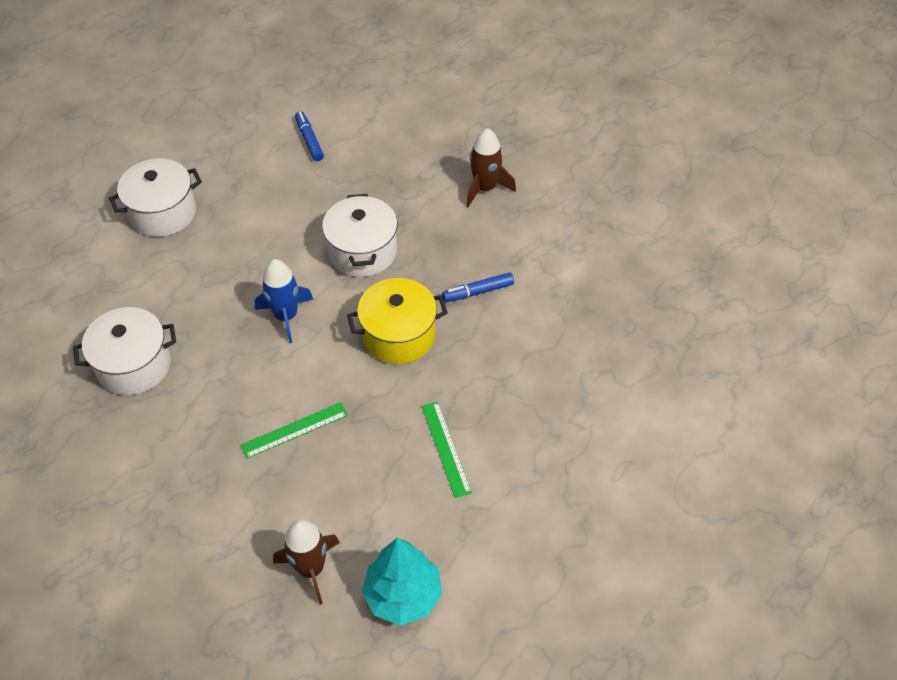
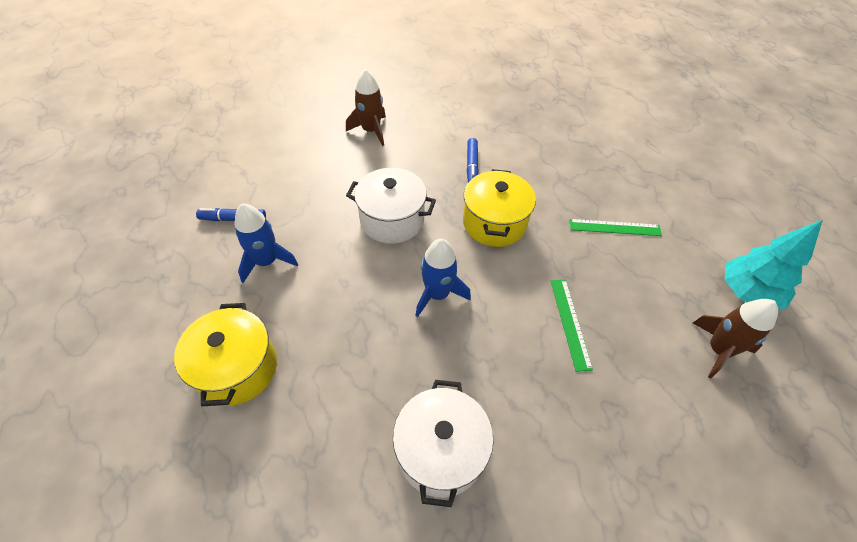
camera: 70 degrees left, 0 degrees up
white pot [109,159,202,237] -> yellow pot [174,303,277,406]
none -> blue rocket [235,203,298,283]

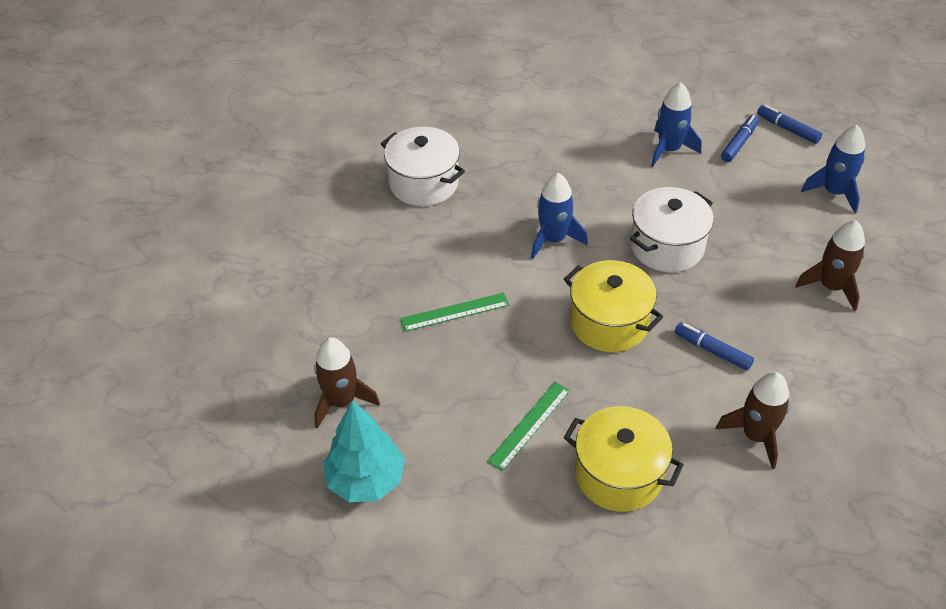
camera: 125 degrees right, 5 degrees down
yellow pot [174,303,277,406] -> yellow pot moved to [564,406,684,512]
green ruler [551,279,593,372] -> green ruler turned 45 degrees counterclockwise [400,293,509,332]
none -> brown rocket [716,372,790,469]
none -> blue marker [757,105,822,144]
none -> blue rocket [801,125,865,213]

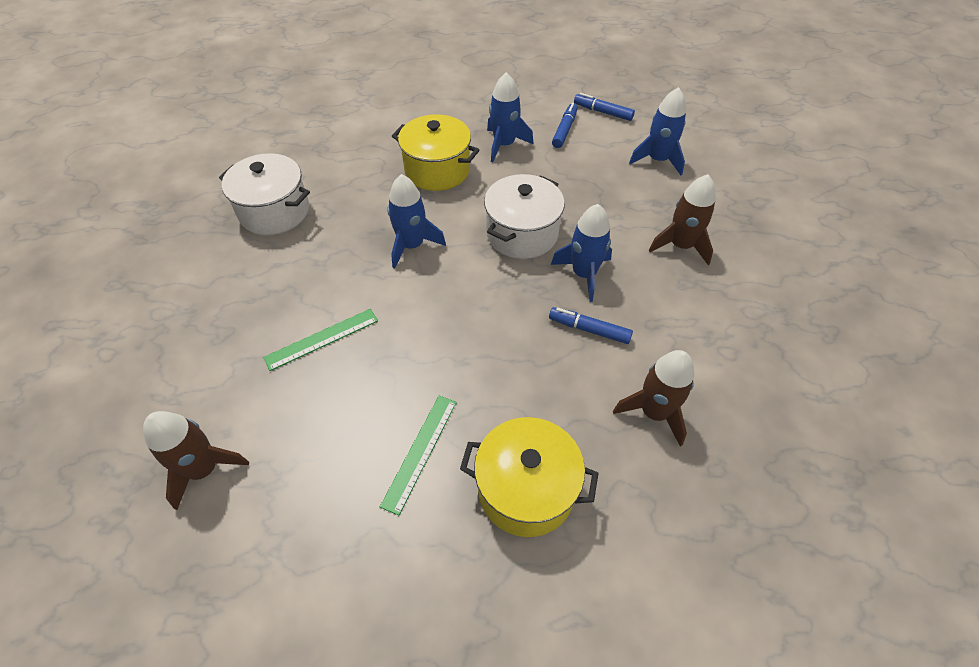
camera: 15 degrees left, 5 degrees up
turquoise tree [323,400,405,502] -> none
yellow pot [564,260,663,352] -> yellow pot moved to [392,114,479,191]
none -> blue rocket [551,204,612,302]

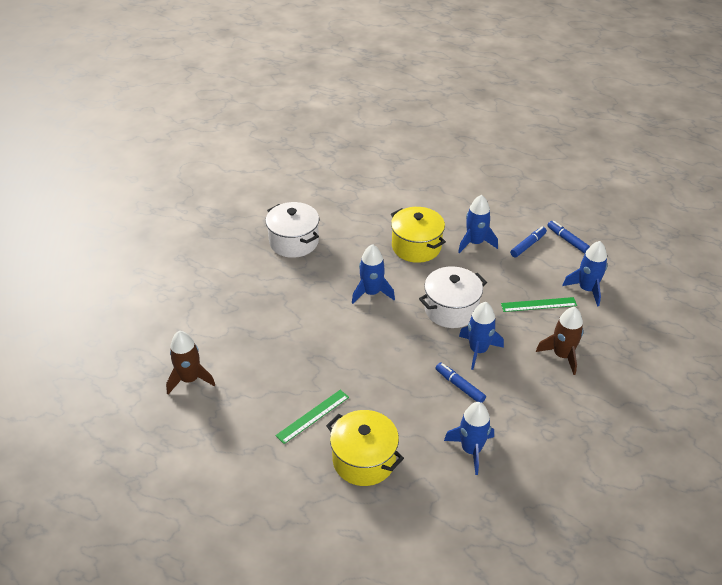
camera: 25 degrees right, 10 degrees down
green ruler [263,309,378,371] -> green ruler moved to [501,297,577,312]
brown rocket [613,350,694,446] -> blue rocket [444,402,494,475]

